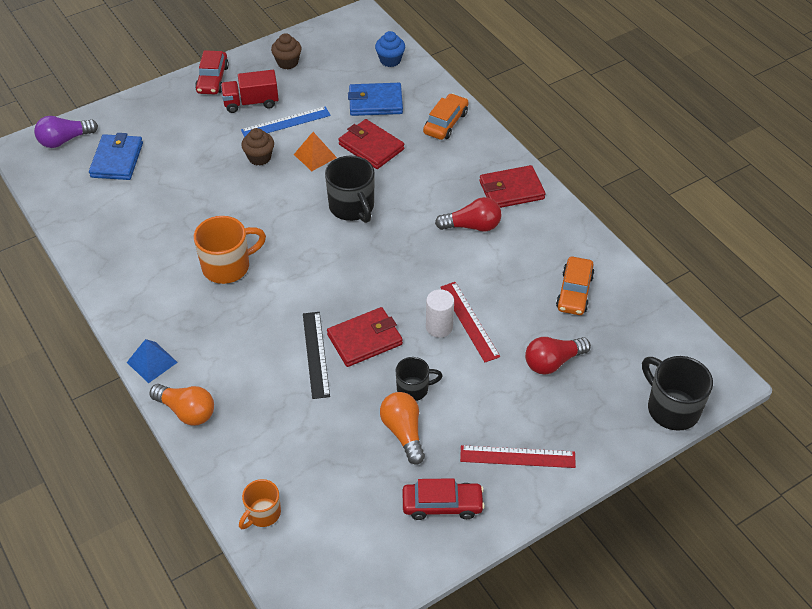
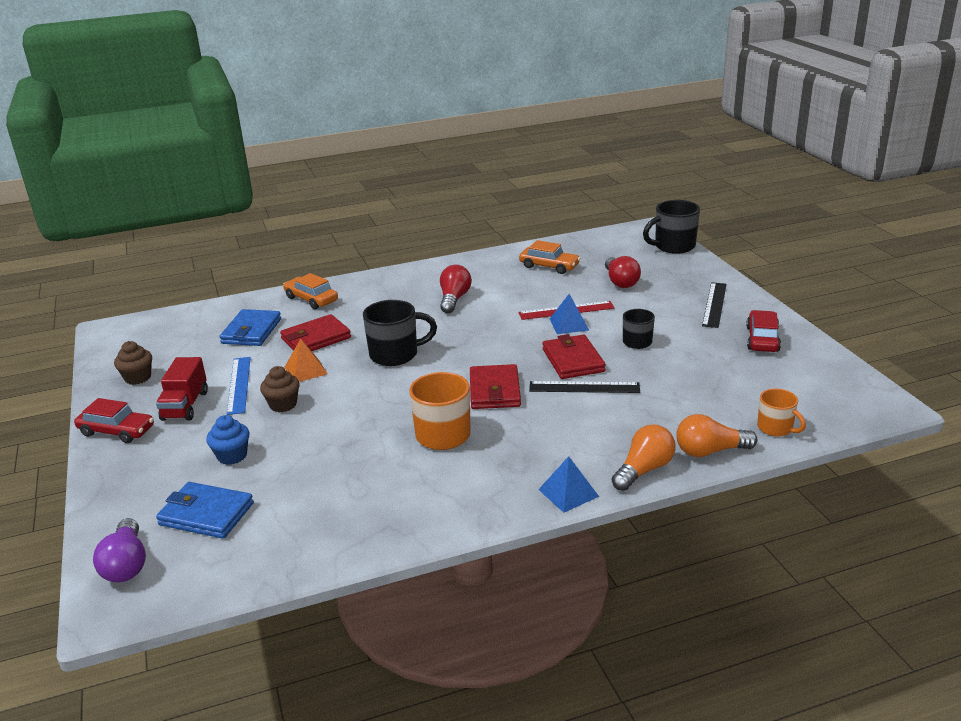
camera: 75 degrees left, 20 degrees down
blue cupcake [375,31,405,67] -> blue cupcake moved to [206,415,249,465]
orange light bulb [380,392,425,465] -> orange light bulb moved to [676,414,757,457]
white cylinder [426,290,454,338] -> blue pyramid [550,294,589,334]
red ruler [460,445,576,468] -> black ruler [702,282,727,328]
red wallet [479,165,546,208] -> red wallet moved to [470,364,521,409]

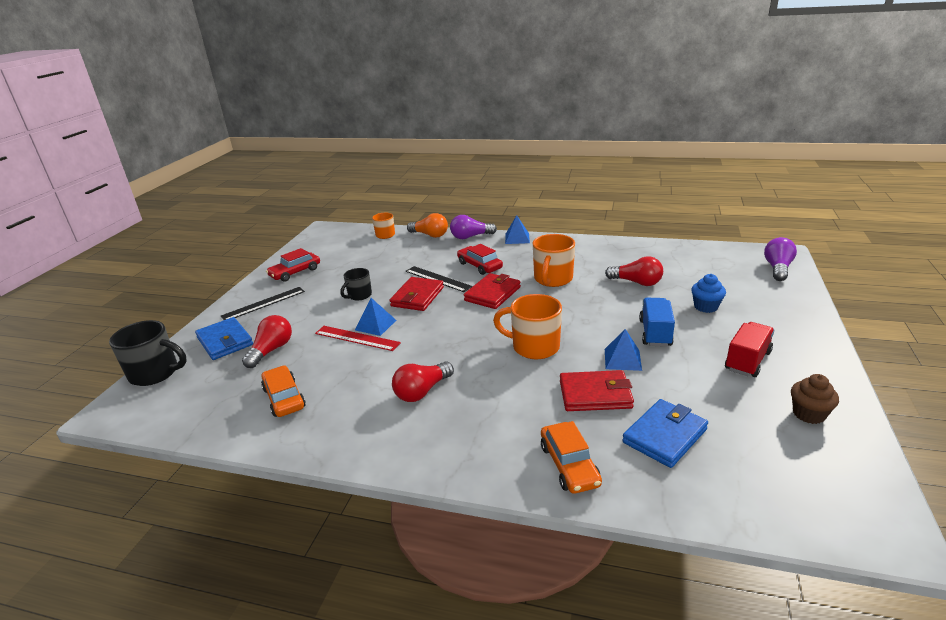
camera: 145 degrees left, 0 degrees up
red car [74,398,154,443] -> red car moved to [457,244,503,275]
blue wallet [156,482,254,539] -> blue wallet moved to [195,317,253,360]
blue ruler [227,357,251,415] -> none
brown cupcake [260,366,300,412] -> blue truck [639,298,675,347]
orange pyramid [284,339,328,382] -> blue pyramid [605,329,642,371]
black mug [363,300,437,366] -> orange mug [493,294,562,359]
orange light bulb [612,424,676,491] -> purple light bulb [450,215,497,239]
none -> red light bulb [605,256,663,286]

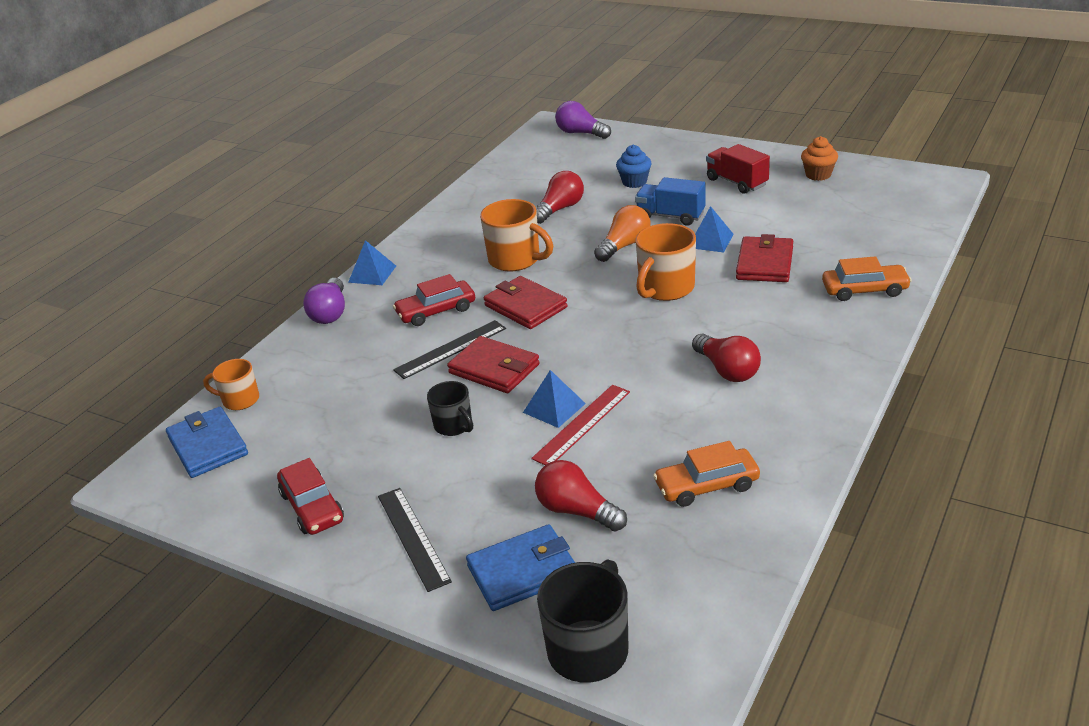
camera: 75 degrees left, 5 degrees up
orange light bulb [407,213,448,238] -> orange light bulb moved to [594,205,651,262]
blue wallet [622,399,708,468] -> blue wallet moved to [166,407,248,478]
brown cupcake [791,374,839,424] -> orange cupcake [801,136,838,181]

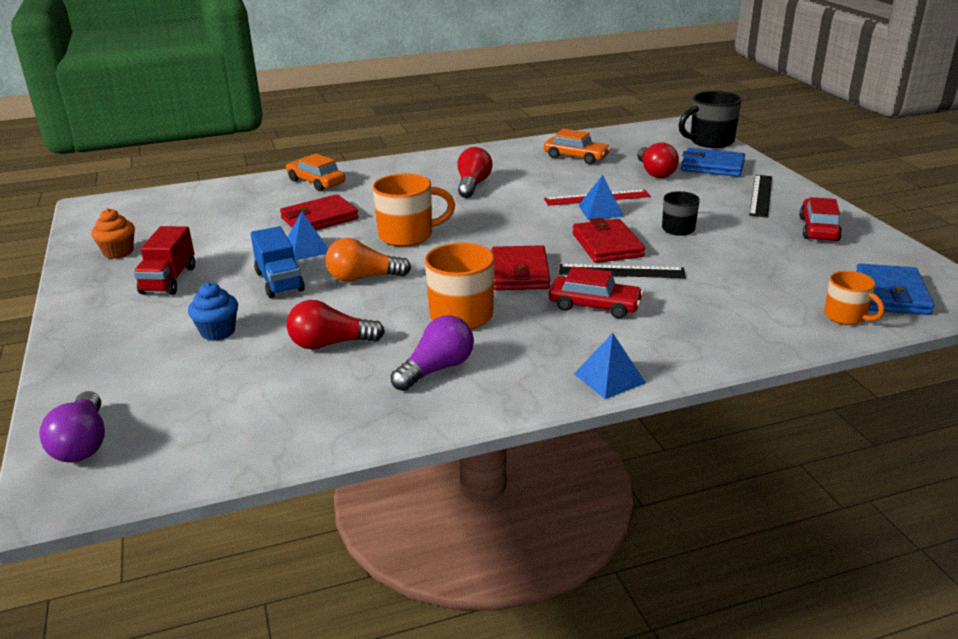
camera: 140 degrees left, 5 degrees down
purple light bulb [303,278,345,324] -> purple light bulb moved to [391,315,474,391]

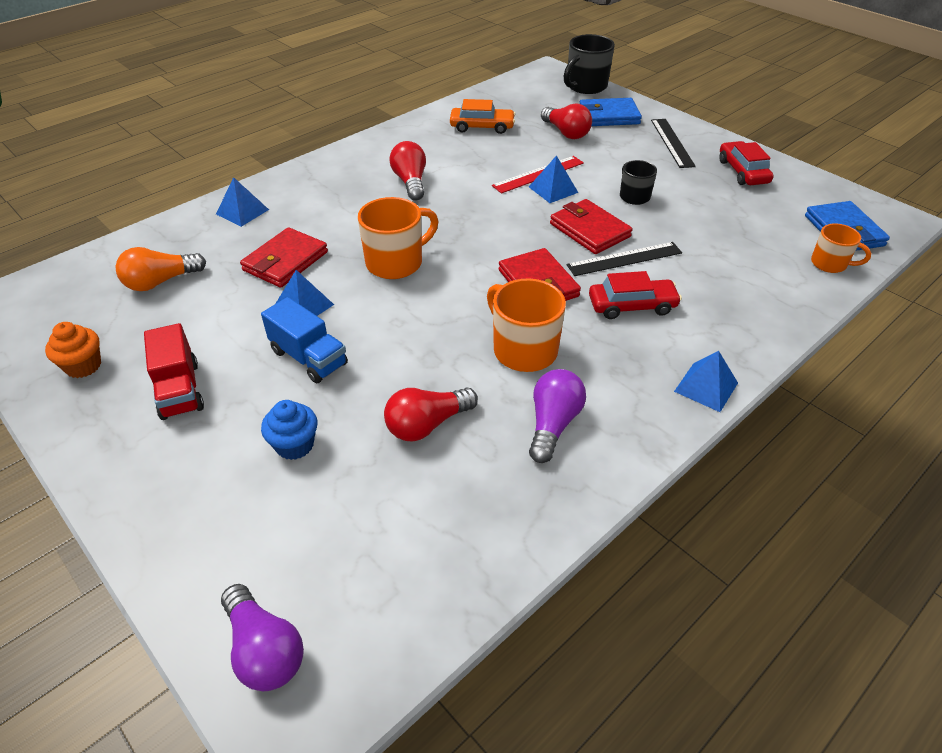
camera: 25 degrees left, 15 degrees up
orange car [286,153,345,191] -> blue pyramid [216,177,269,227]
orange light bulb [325,238,411,282] -> orange light bulb moved to [116,247,206,291]

